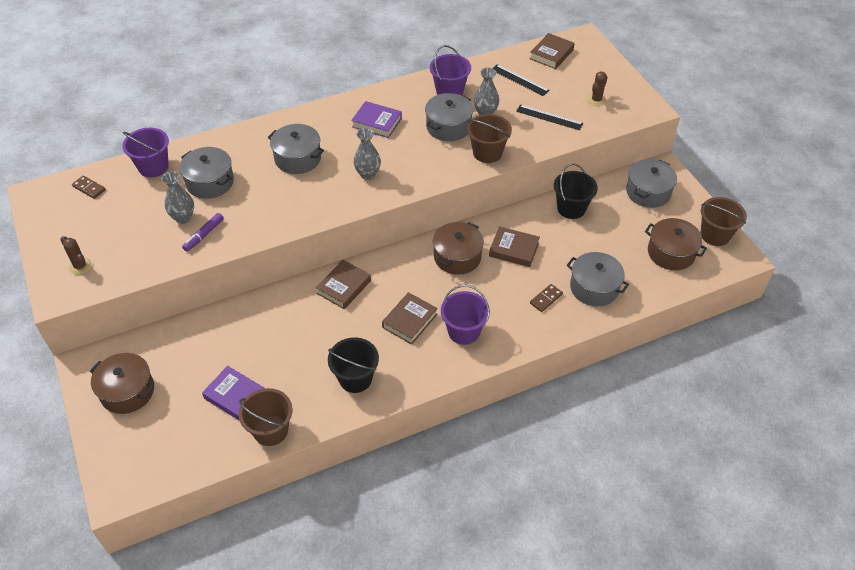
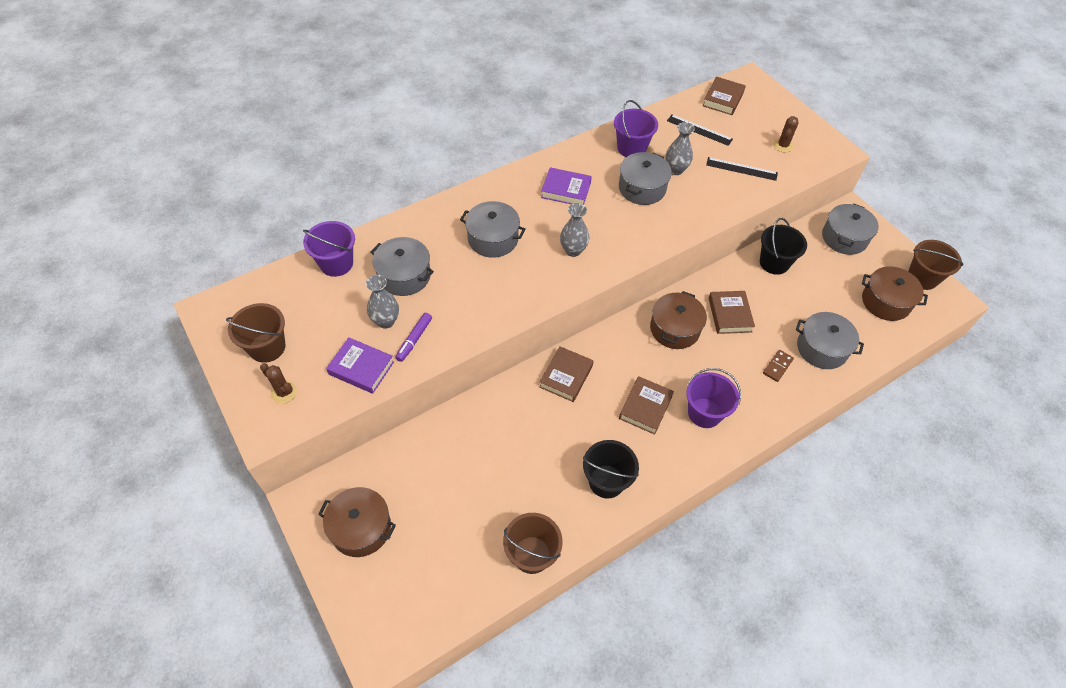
camera: 10 degrees left, 5 degrees up
brown domino [72,175,106,199] -> none
purple book [202,366,264,421] -> purple book moved to [326,338,394,394]
brown bucket [467,114,512,163] -> brown bucket moved to [226,303,285,363]
brown book [489,226,540,267] -> brown book turned 75 degrees clockwise [709,291,755,334]

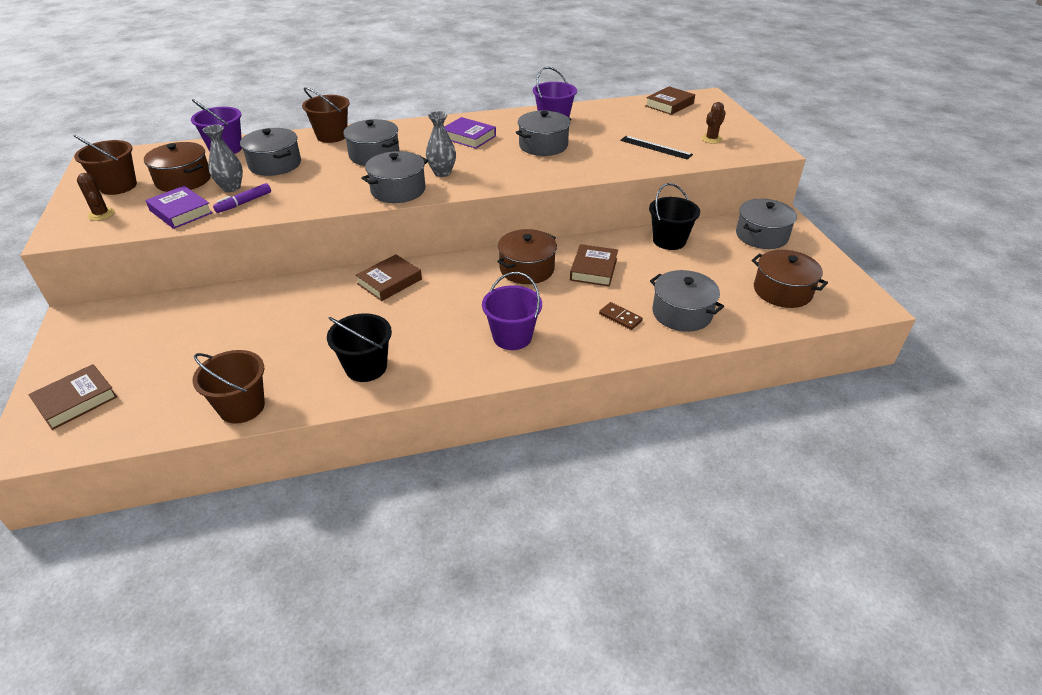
camera: 20 degrees right, 15 degrees down
brown pot [318,487,396,557] -> brown pot moved to [144,142,211,192]
brown book [619,376,674,435] -> brown book moved to [28,364,117,430]
grey vase [665,122,695,175] -> none
black ruler [667,115,733,146] -> none
brown domino [763,350,794,382] -> brown domino turned 75 degrees clockwise [599,302,643,330]
brown bucket [908,240,964,290] -> brown bucket moved to [302,87,350,143]
none -> grey pot [361,151,428,203]

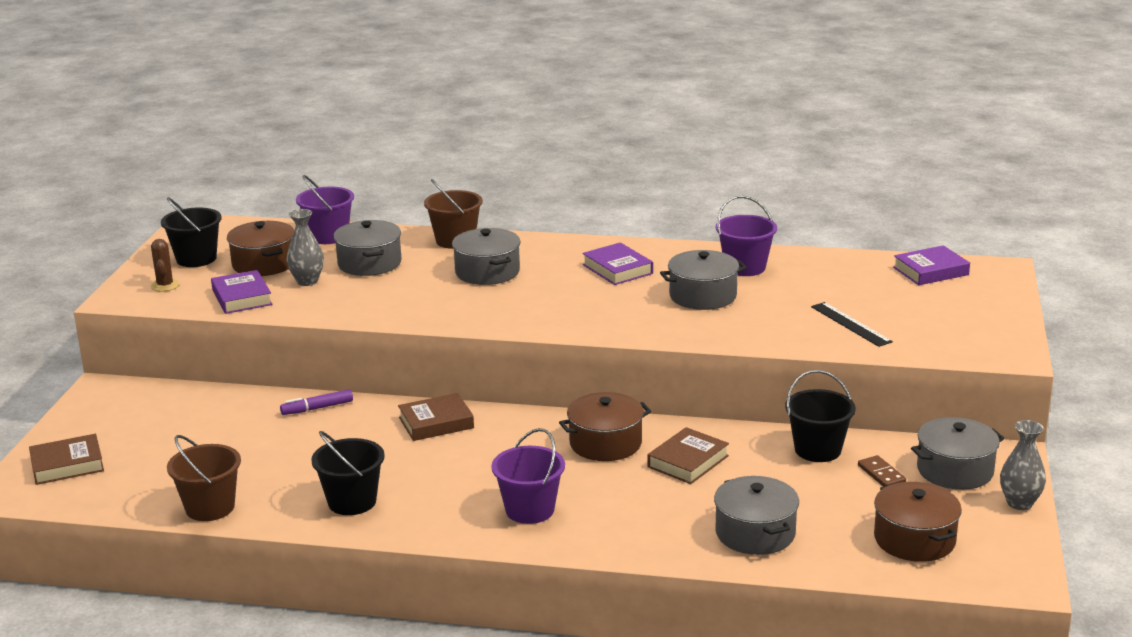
camera: 25 degrees right, 15 degrees down
brown bucket [73,135,137,195] -> black bucket [161,197,222,267]
purple marker [213,183,271,213] -> purple marker moved to [280,389,353,415]
grey pot [361,151,428,203] -> none
grey vase [426,111,456,177] -> grey vase moved to [1000,420,1046,510]
brown domino [599,302,643,330] -> brown domino moved to [858,455,906,486]
brown book [645,86,695,115] -> purple book [893,245,970,285]
brown cactus [701,102,726,144] -> none

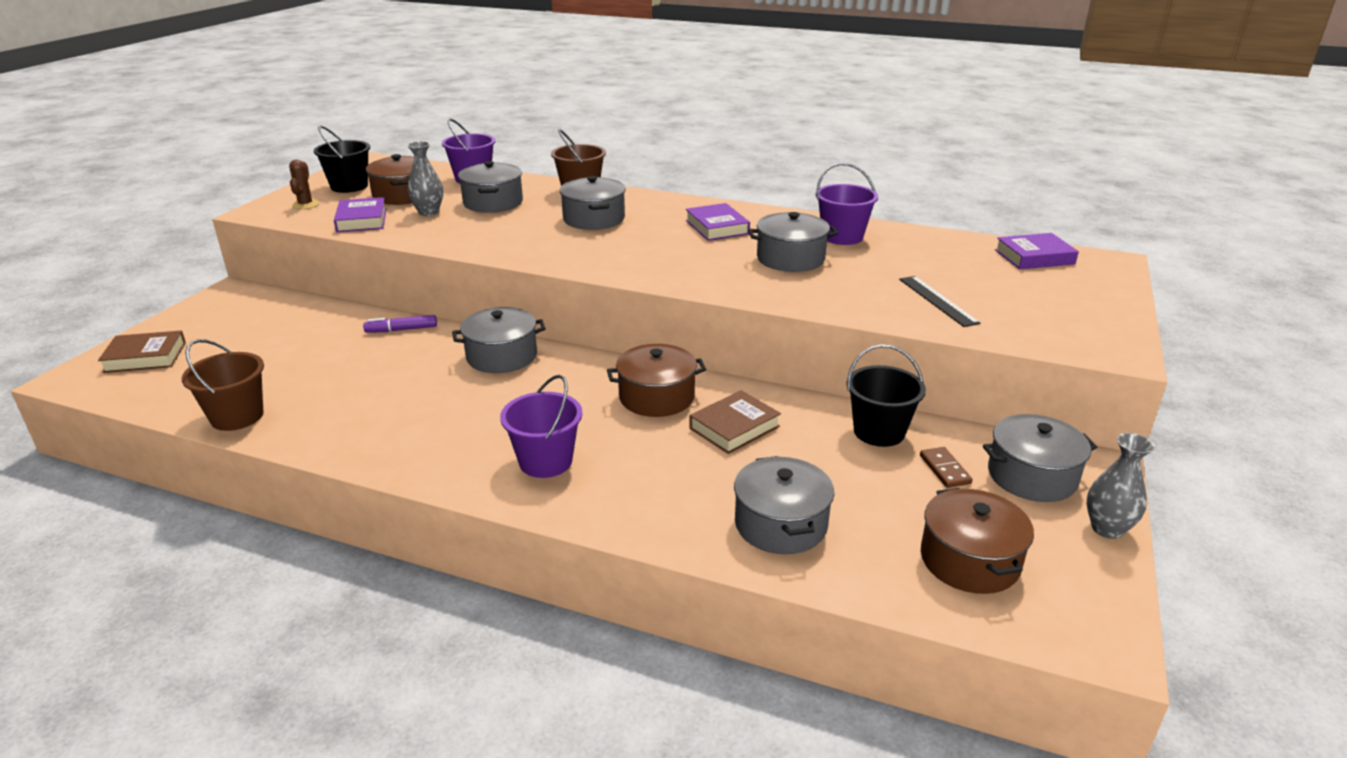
camera: 10 degrees right, 5 degrees up
black bucket [311,431,385,515] -> none
brown book [398,393,474,441] -> grey pot [452,307,545,373]

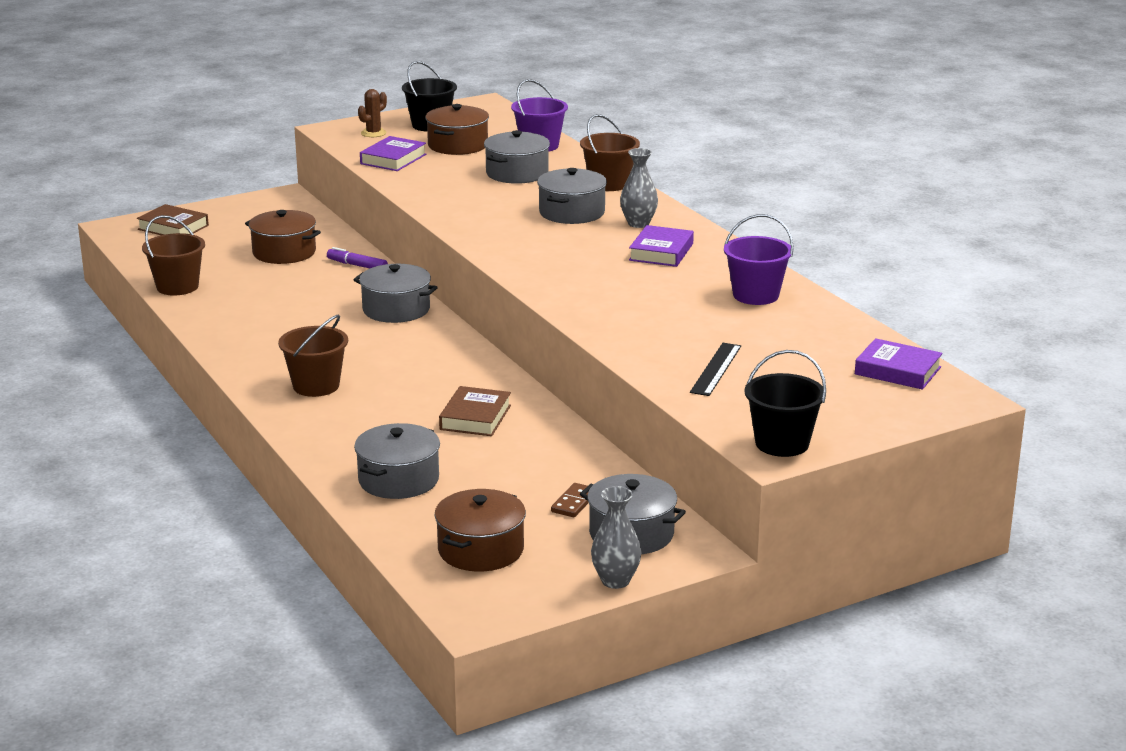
camera: 40 degrees right, 5 degrees down
grey vase [407,141,443,216] -> grey vase moved to [620,148,658,228]
purple bucket [500,375,582,478] -> brown bucket [278,315,348,397]
brown pot [607,344,706,417] -> brown pot moved to [245,210,321,264]
brown book [689,390,781,454] -> brown book turned 75 degrees counterclockwise [439,386,511,436]
grey pot [748,212,838,272] -> none
black bucket [847,344,926,447] -> black bucket moved to [745,350,826,457]

